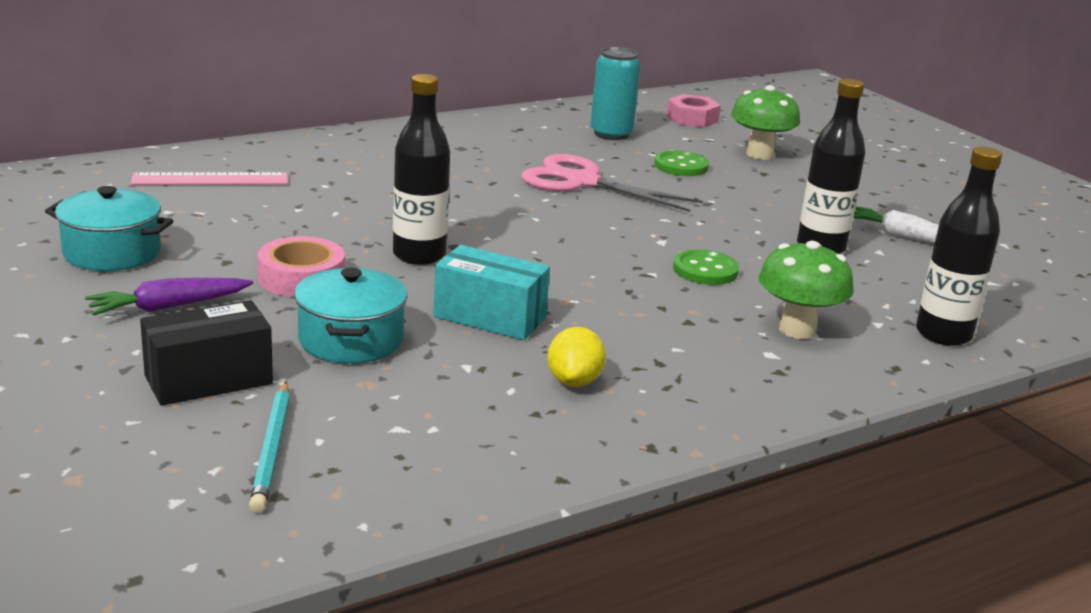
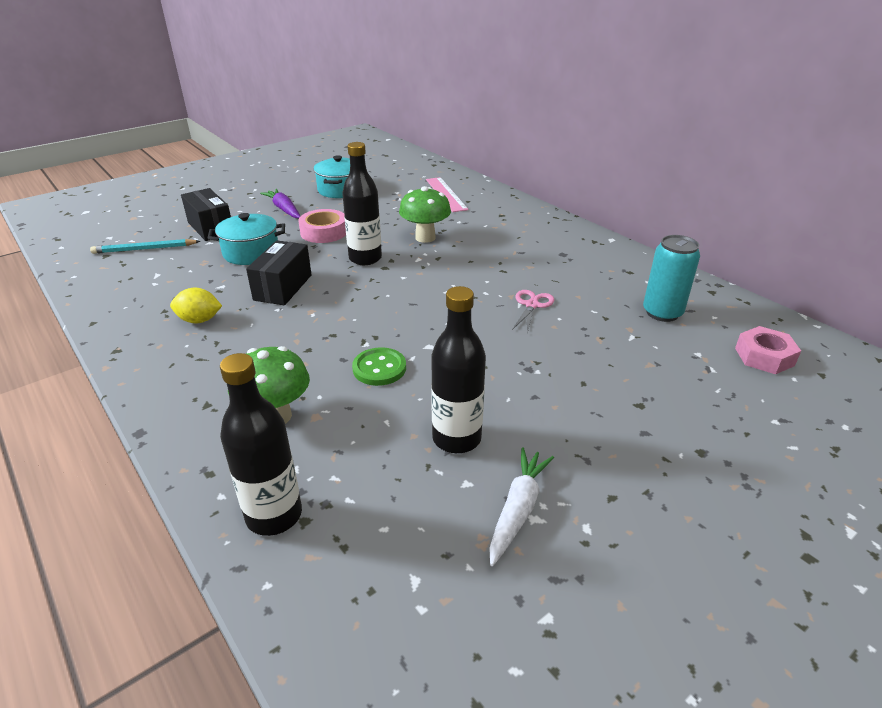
camera: 85 degrees right, 10 degrees up
turquoise box [433,245,550,340] -> black box [246,240,312,305]
pink scissors [521,154,703,212] -> pink scissors [512,290,554,333], size x0.52
green button [654,150,709,176] -> none
green mushroom [731,85,800,160] -> green mushroom moved to [399,186,451,243]

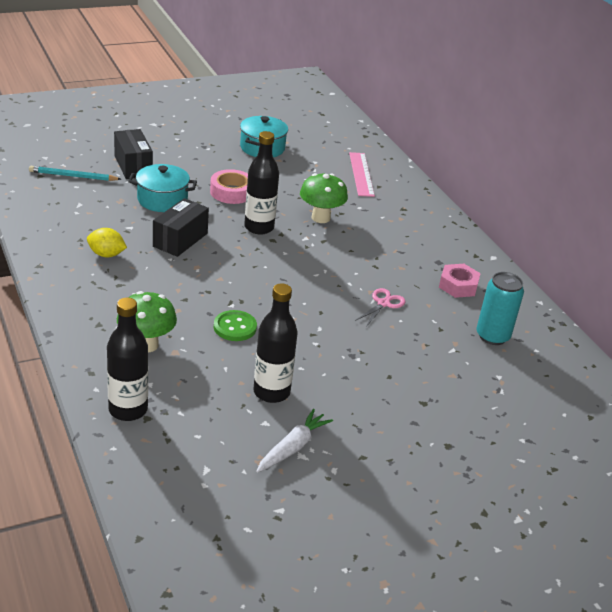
camera: 10 degrees right, 0 degrees up
purple carrot [260,189,300,218] -> none
pink nut [735,326,801,374] -> pink nut moved to [439,264,481,298]

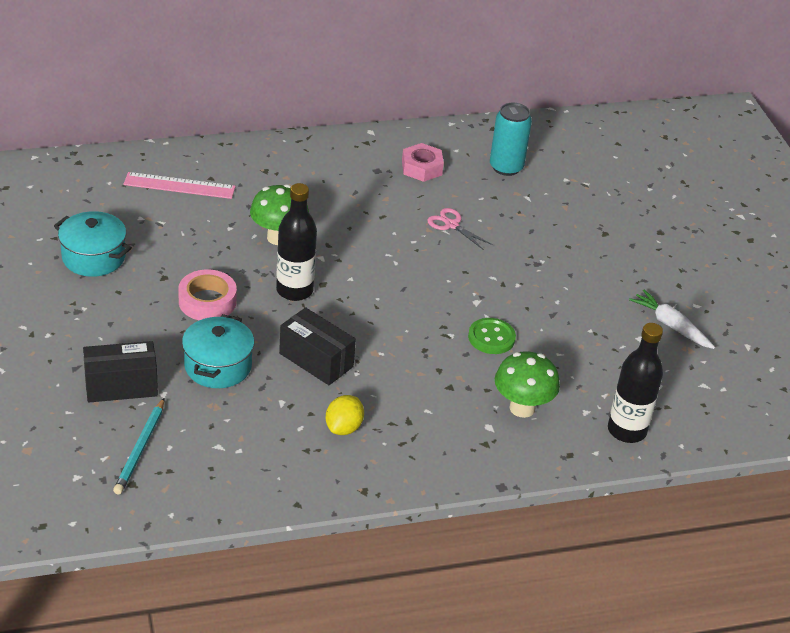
camera: 80 degrees left, 5 degrees up
black bottle [254,283,298,403] -> none

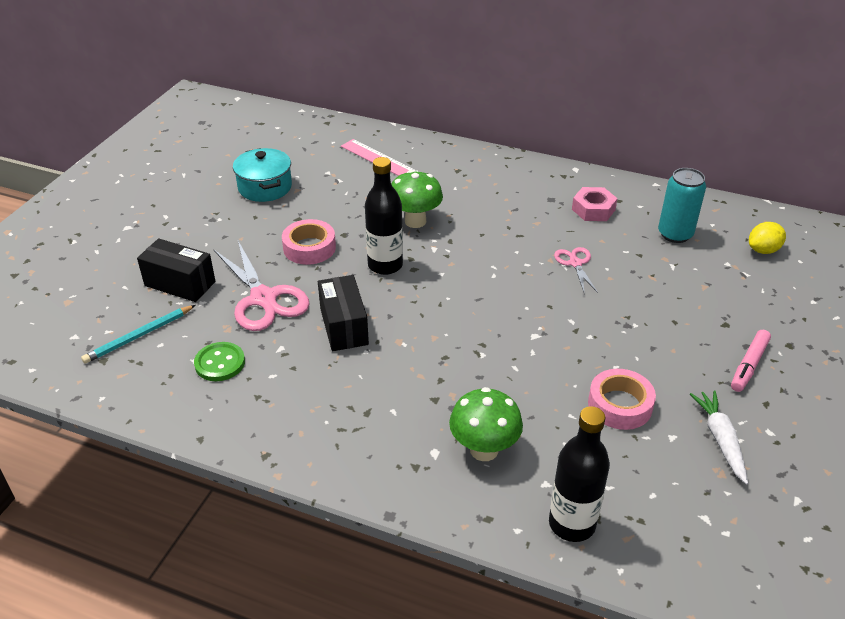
camera: 40 degrees right, 0 degrees up
turquoise pot [182,314,254,388] -> pink scissors [213,241,310,331]
yellow lemon [326,395,364,435] -> yellow lemon moved to [749,222,786,254]
green button [468,318,516,354] -> green button moved to [194,342,245,381]
none -> pink tape [588,369,656,430]
none -> pink marker [731,330,771,392]

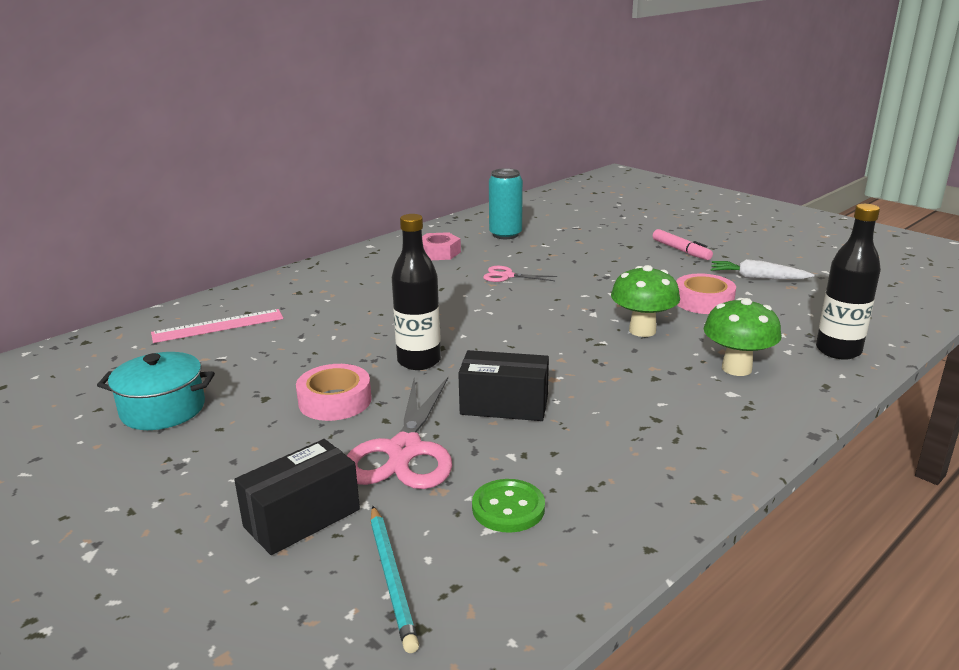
camera: 65 degrees left, 15 degrees down
pink scissors [213,241,310,331] -> pink scissors turned 105 degrees clockwise [346,377,452,489]
green mushroom [391,170,443,228] -> green mushroom moved to [611,265,680,337]
yellow lemon [749,222,786,254] -> none

